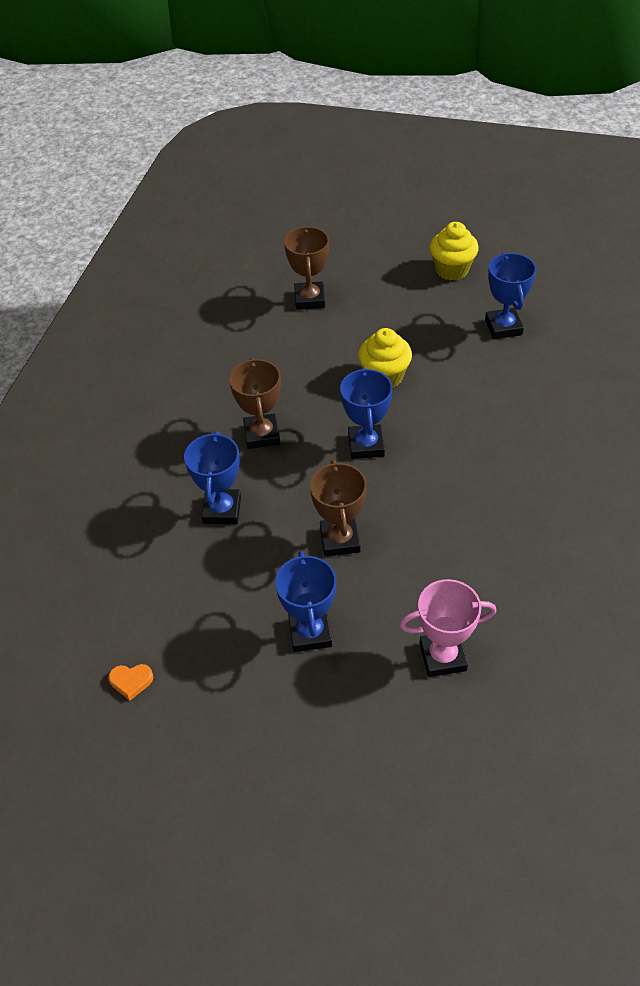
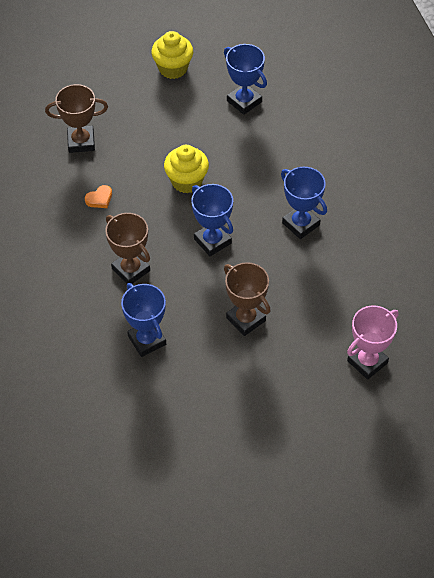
camera: 35 degrees left, 5 degrees up
orange heart [108,664,153,701] -> orange heart moved to [85,185,112,208]
blue trophy [275,551,336,652] -> blue trophy moved to [281,167,327,239]
brown trophy [284,226,329,310] -> brown trophy turned 60 degrees counterclockwise [45,84,108,153]

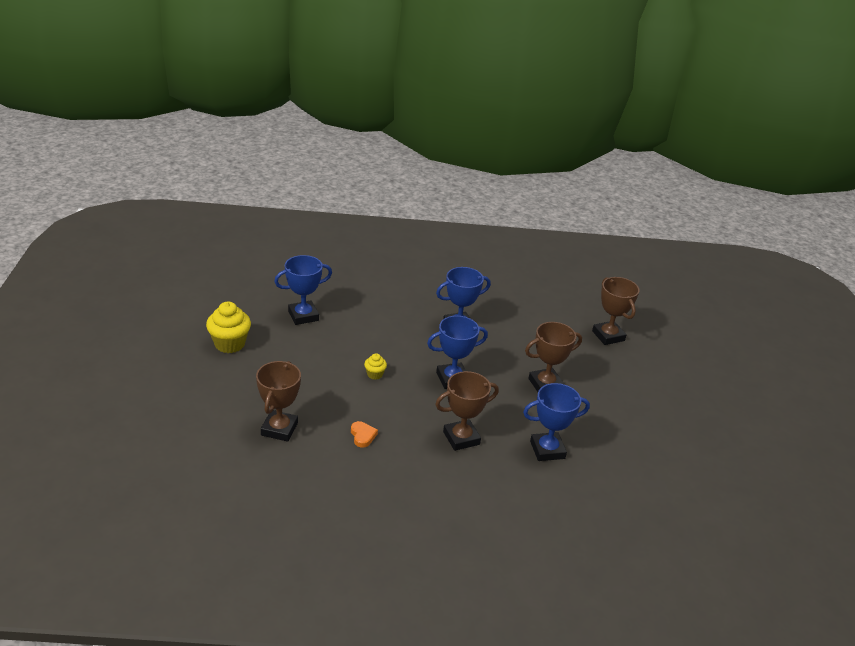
camera: 75 degrees left, 20 degrees down
yellow cupcake [164,145,209,193] -> yellow cupcake [364,353,387,380], size x0.51
pink trophy [347,305,399,380] -> brown trophy [592,277,639,345]

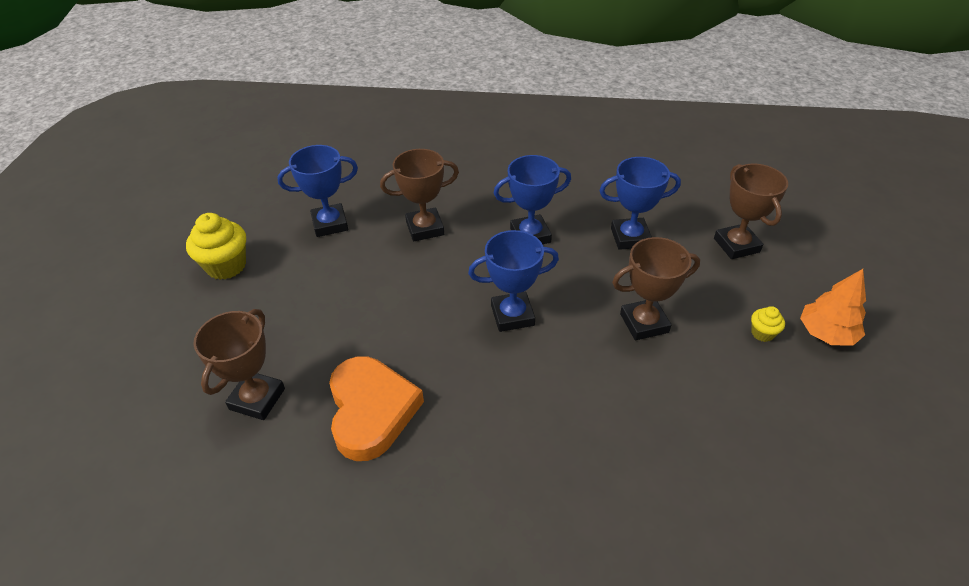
camera: 10 degrees right, 10 degrees up
orange heart [351,421,378,448] -> orange heart [329,356,424,461], size x2.44
yellow cupcake [364,353,387,380] -> yellow cupcake moved to [751,306,785,342]
brown trophy [435,371,499,451] -> brown trophy moved to [380,149,459,242]
blue trophy [523,383,590,461] -> blue trophy moved to [599,157,681,250]
none -> orange tree [800,269,866,346]

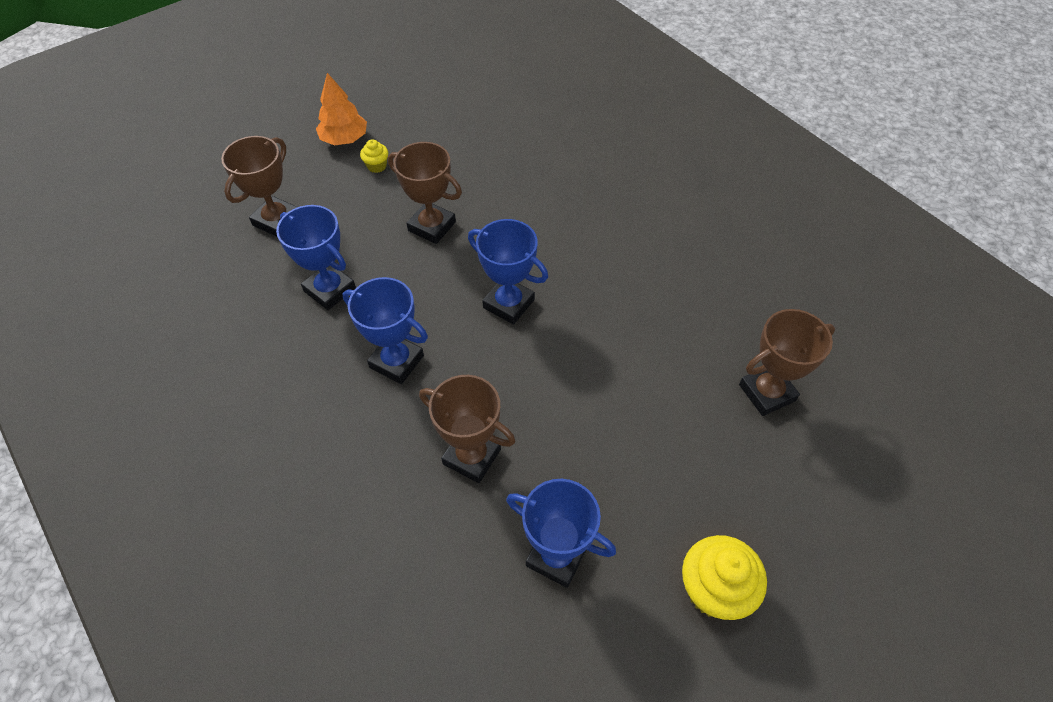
camera: 135 degrees left, 10 degrees up
orange heart [329,356,424,461] -> none

